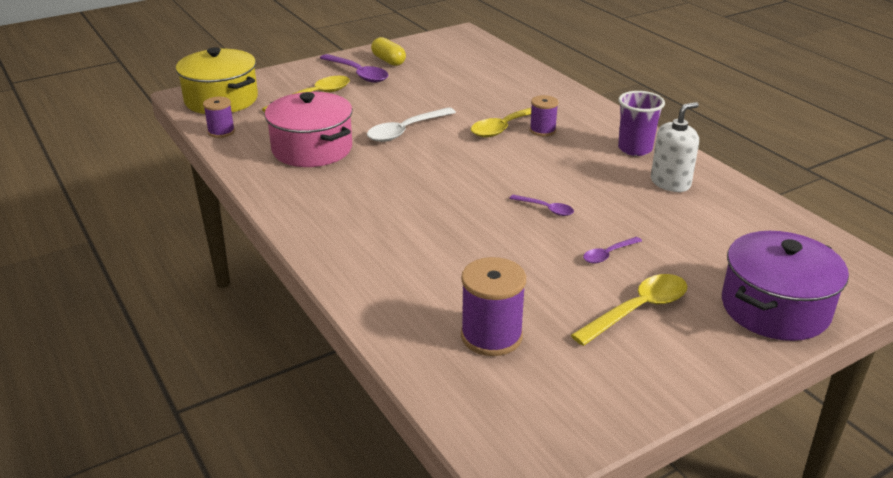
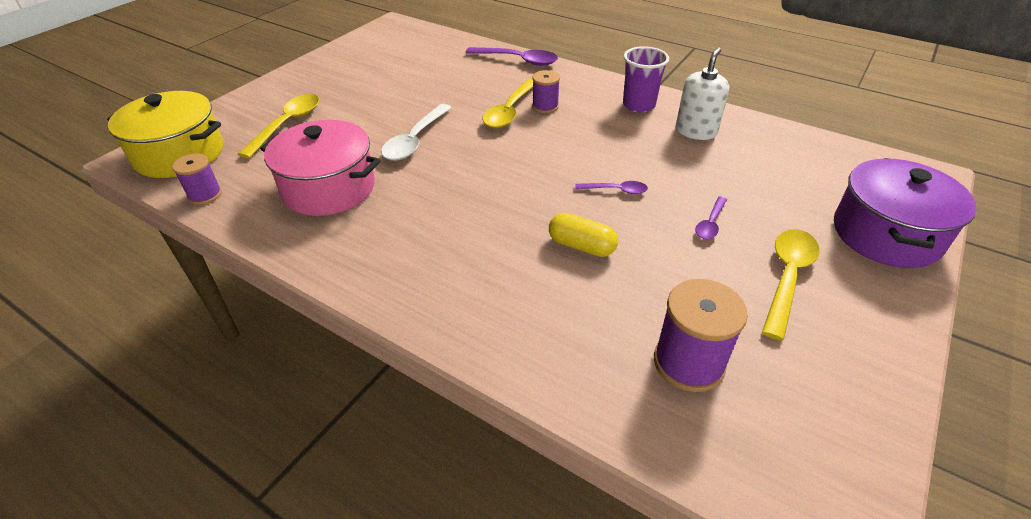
camera: 25 degrees left, 10 degrees up
purple spoon [320,54,388,83] -> purple spoon moved to [466,47,558,66]
yellow capsule [371,37,406,66] -> yellow capsule moved to [549,213,618,257]

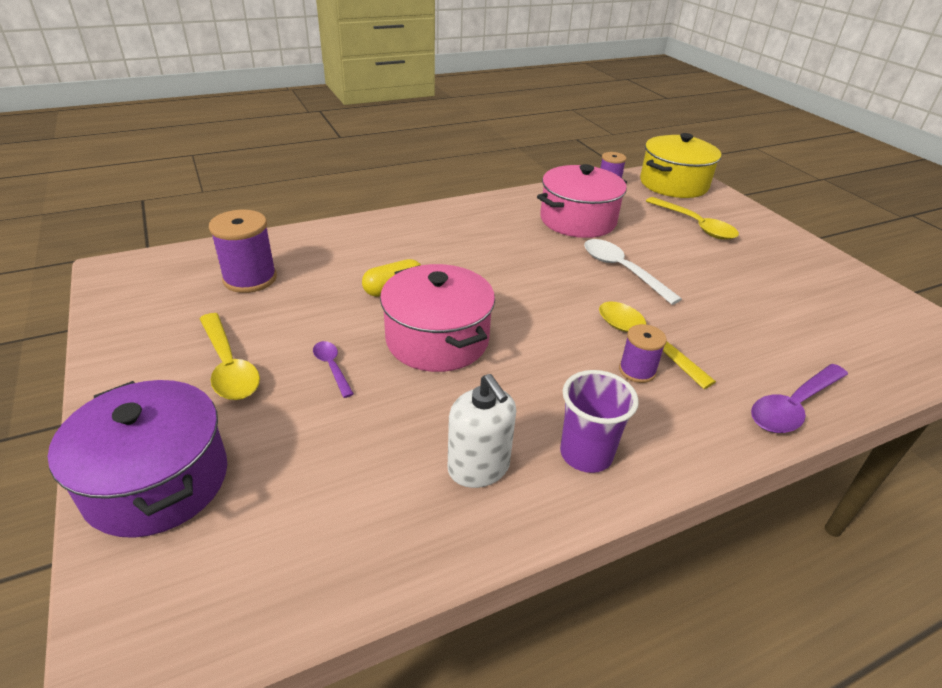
camera: 120 degrees right, 5 degrees down
purple spoon [575,181,648,194] -> pink pot [380,264,495,372]

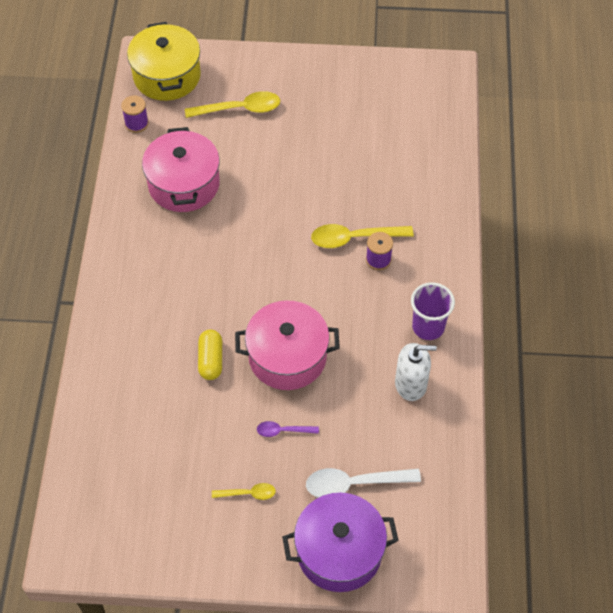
camera: 60 degrees left, 20 degrees up
yellow spoon [200,313,260,400] -> yellow spoon [212,483,276,500], size x0.55
purple spool [209,210,277,293] -> none
white spoon [584,239,682,305] -> white spoon moved to [306,468,421,498]
purple spoon [751,364,848,433] -> none

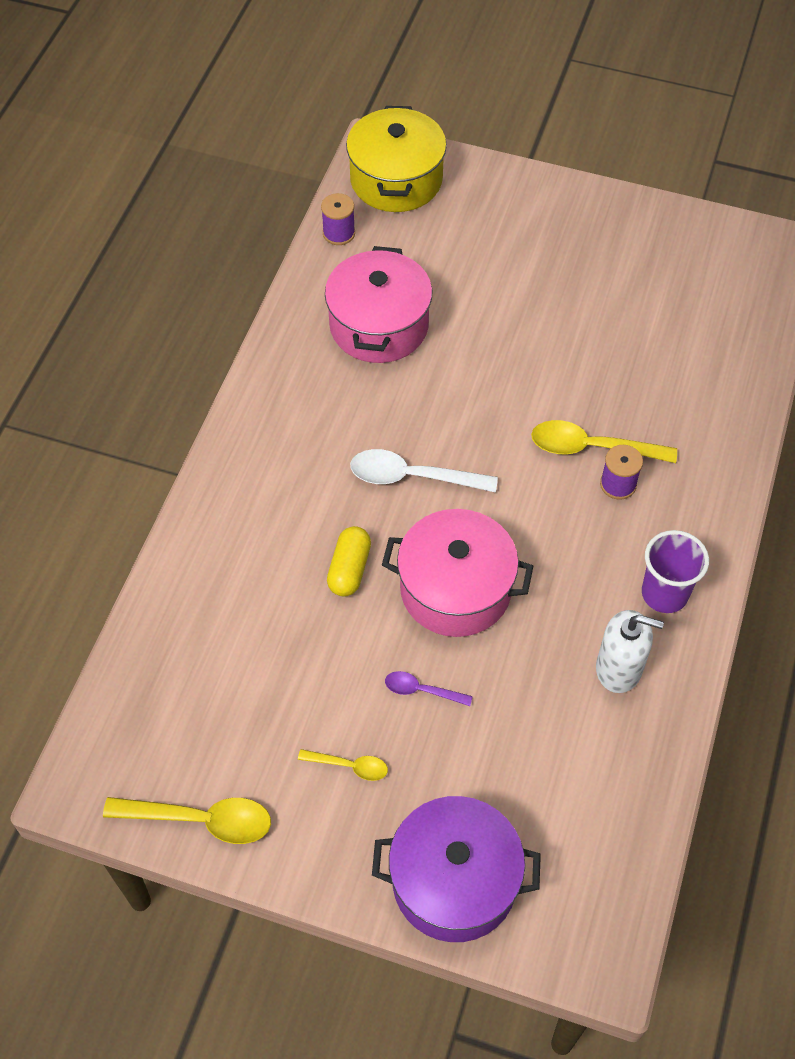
camera: 15 degrees right, 0 degrees up
yellow spoon [185,91,280,118] -> yellow spoon moved to [103,797,271,844]
white spoon [306,468,421,498] -> white spoon moved to [350,449,498,493]

